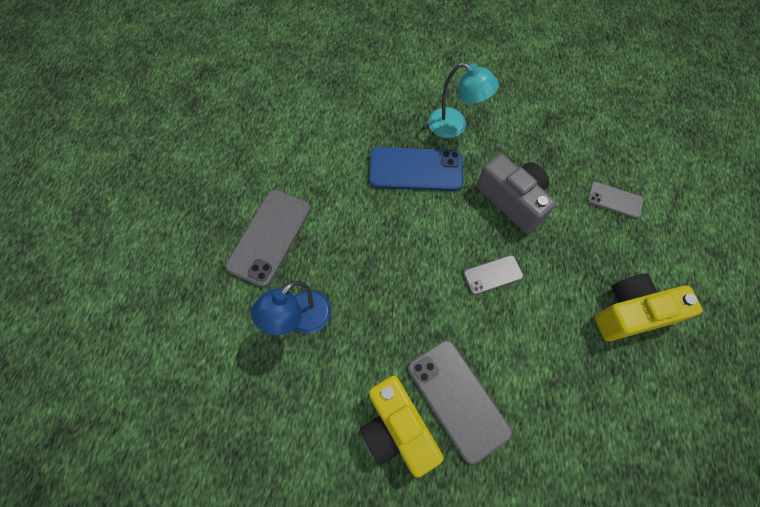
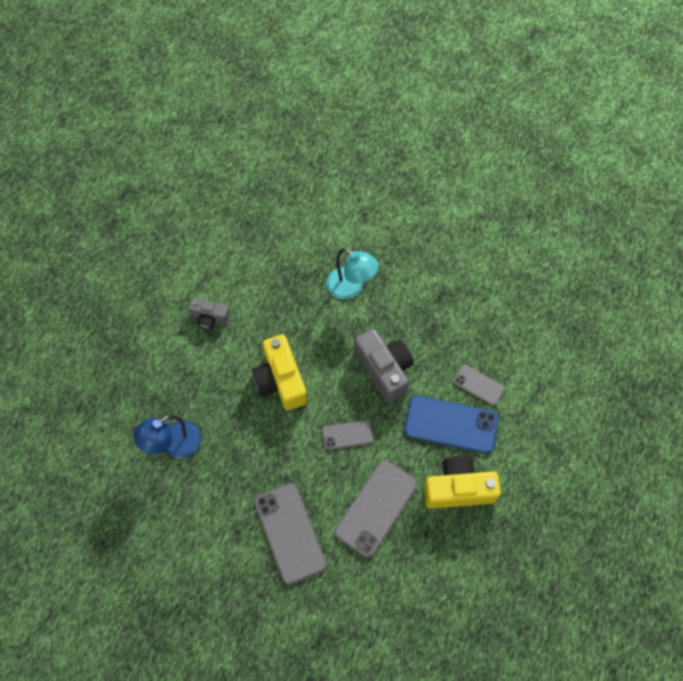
camera: 10 degrees right, 0 degrees up
grey phone [225,190,311,287] -> grey phone moved to [334,460,417,558]
yellow camera [360,376,444,478] -> yellow camera moved to [252,334,307,410]
blue phone [369,147,463,191] -> blue phone moved to [404,395,498,454]
none -> grey camera [189,298,230,330]

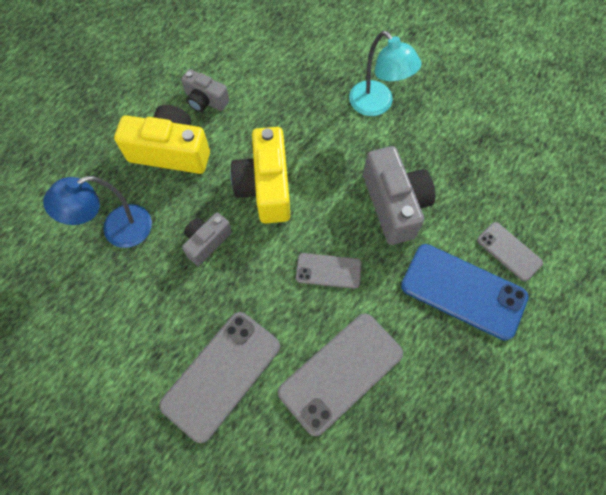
camera: 15 degrees right, 0 degrees up
grey phone [254,483,326,585] -> grey phone turned 45 degrees clockwise [159,312,280,443]
yellow camera [424,456,501,509] -> yellow camera moved to [114,105,210,174]
none -> grey camera [182,213,232,266]

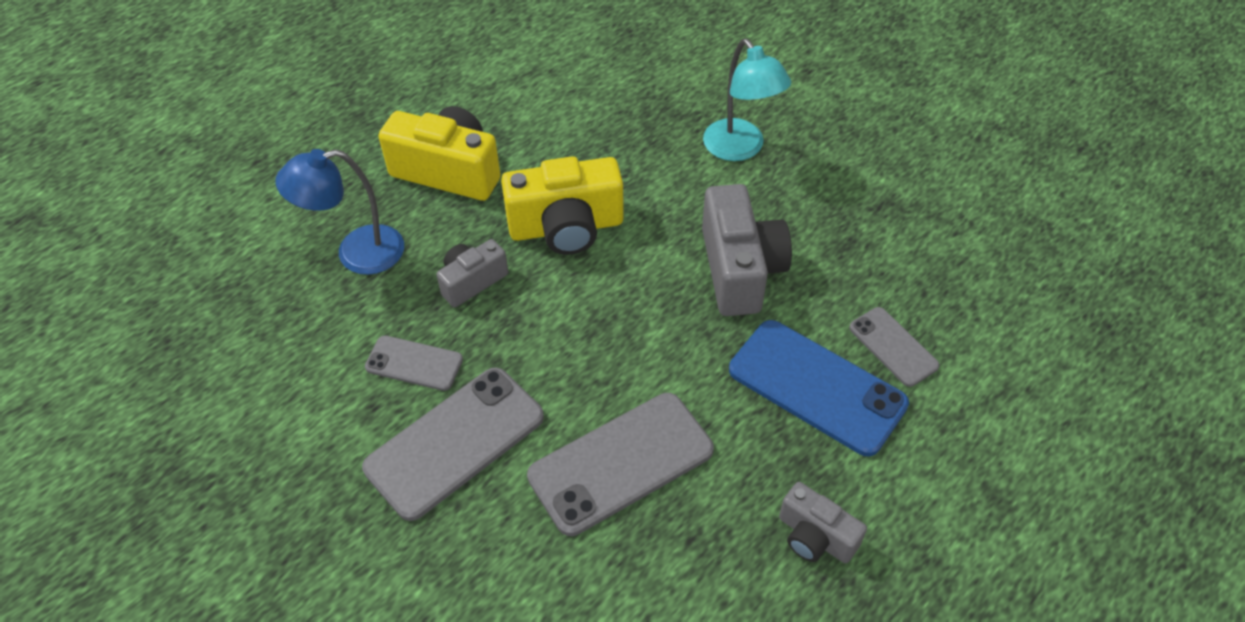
camera: 10 degrees right, 15 degrees down
grey camera [181,69,229,112] -> grey camera moved to [779,482,867,563]
yellow camera [230,127,290,223] -> yellow camera turned 105 degrees counterclockwise [501,156,624,255]
grey phone [296,253,362,289] -> grey phone moved to [365,335,463,391]

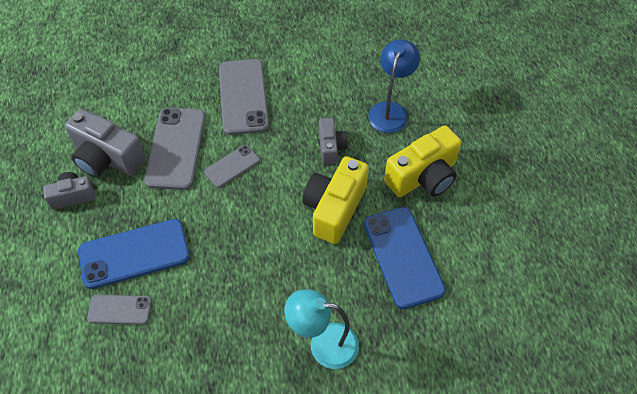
camera: 125 degrees right, 5 degrees up
grey phone [365,335,463,391] -> grey phone moved to [204,145,260,188]
grey camera [702,184,792,316] -> grey camera moved to [65,109,146,178]
none -> blue phone [364,207,446,309]

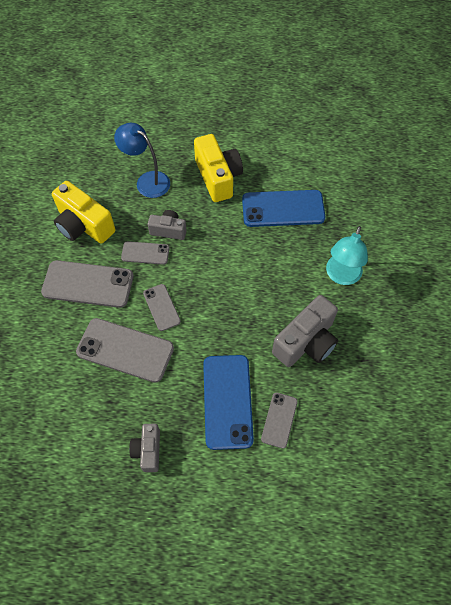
camera: 75 degrees left, 5 degrees up
grey camera [65,109,146,178] -> grey camera moved to [272,295,338,367]
yellow camera [303,156,369,244] -> yellow camera moved to [52,181,116,244]
none -> grey phone [121,241,169,265]

